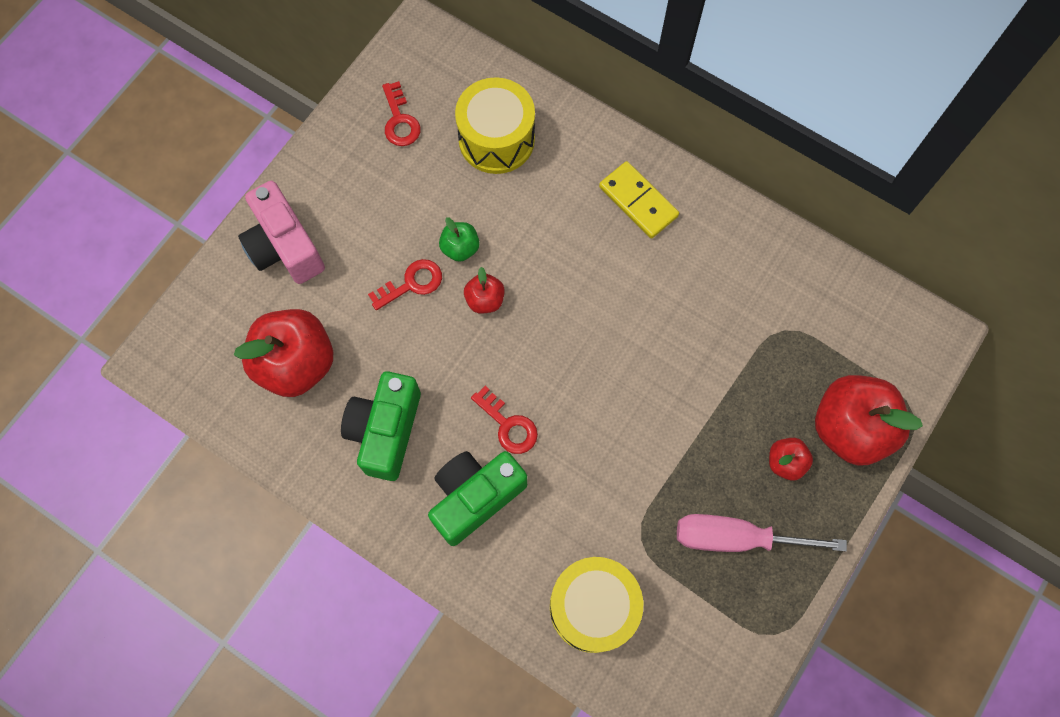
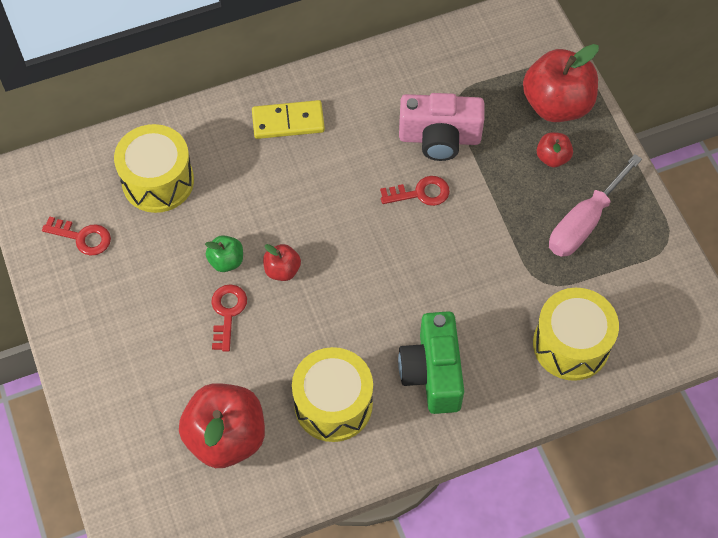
camera: 55 degrees left, 10 degrees down
pink camera [238,181,325,284] -> pink camera moved to [399,93,485,161]
green camera [341,371,421,481] -> yellow drum [292,347,373,442]
red key [471,386,538,454] -> red key moved to [380,176,450,206]

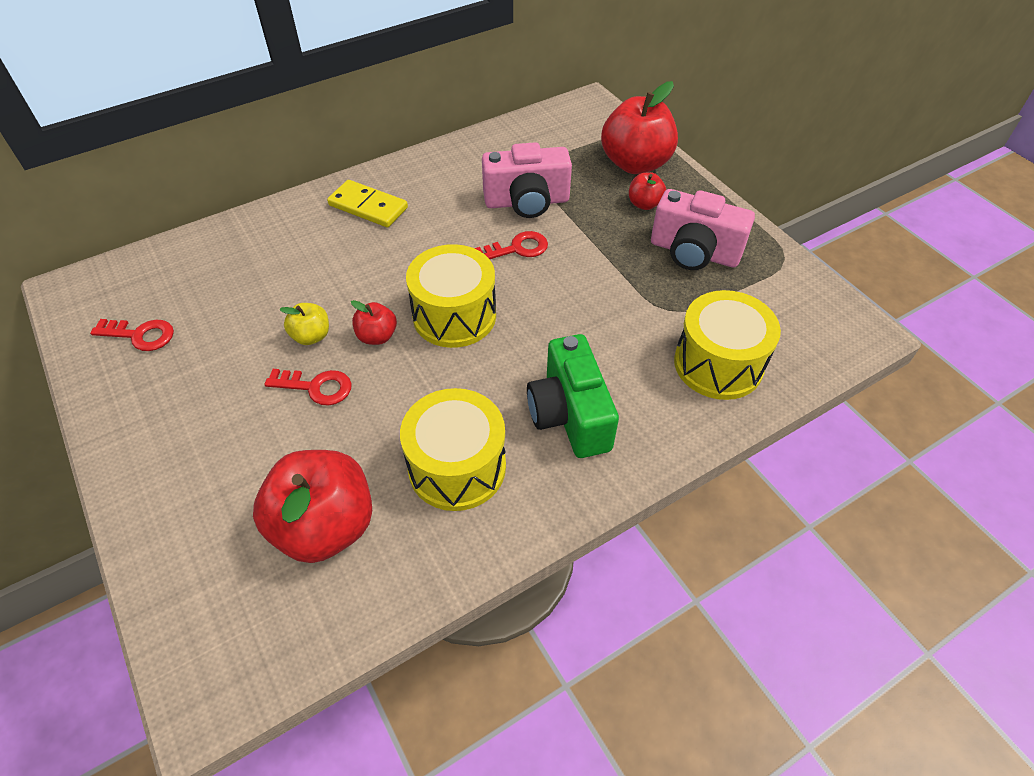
camera: 10 degrees left, 10 degrees down
yellow drum [114,124,194,213] -> yellow drum moved to [406,244,496,348]
green apple [205,235,243,272] -> yellow apple [279,303,329,345]
red key [211,284,247,352] -> red key turned 105 degrees clockwise [265,369,352,406]
yellow domino [252,100,325,139] -> yellow domino turned 45 degrees clockwise [327,180,408,227]
pink screwdriver [549,154,642,257] -> pink camera [651,189,755,270]

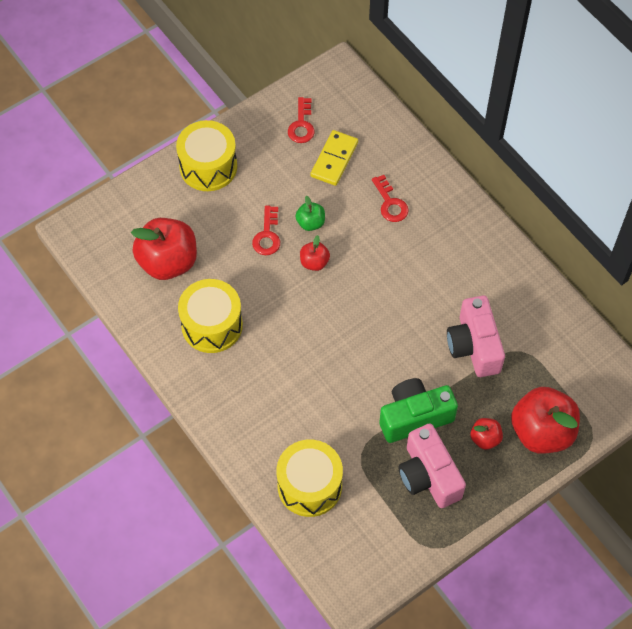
camera: 85 degrees right, 10 degrees up
yellow apple [279,303,329,345] -> green apple [295,196,325,231]
yellow domino [327,180,408,227] -> yellow domino moved to [310,130,358,186]
yellow drum [406,244,496,348] -> yellow drum moved to [176,120,237,191]
red key [474,231,548,259] -> red key moved to [372,175,409,222]
green camera [527,334,619,458] -> green camera moved to [379,378,458,443]
pink camera [651,189,755,270] -> pink camera turned 45 degrees counterclockwise [398,423,466,508]

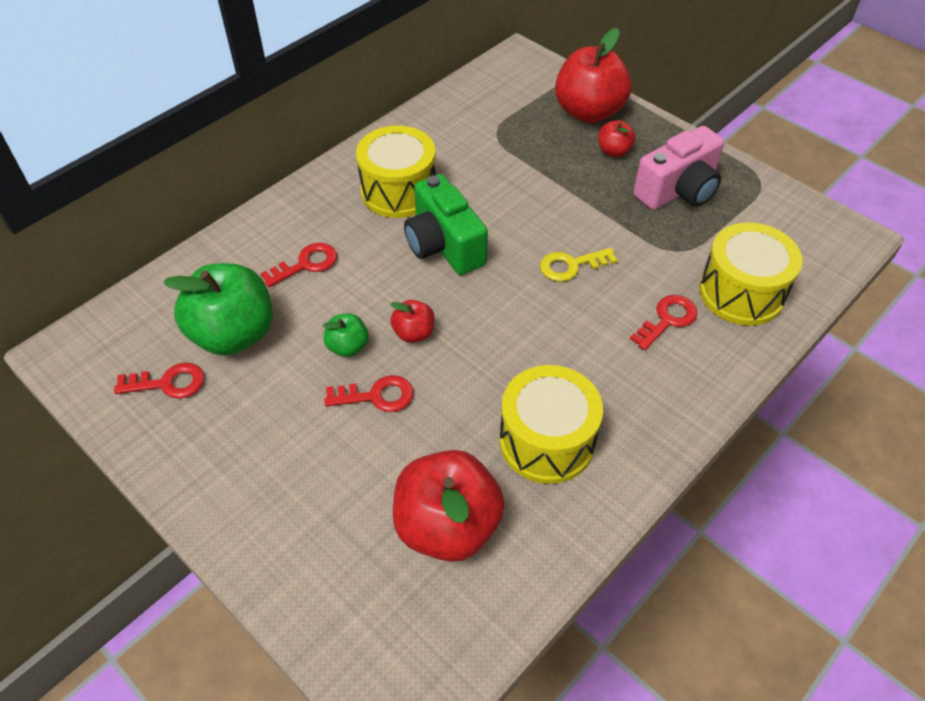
camera: 100 degrees left, 10 degrees down
yellow drum [176,120,237,191] -> yellow drum moved to [356,125,436,218]
yellow domino [310,130,358,186] -> green apple [163,263,273,356]
green camera [379,378,458,443] -> green camera moved to [404,174,488,275]
pink camera [447,296,505,377] -> none
none -> yellow key [540,248,618,281]
none -> red key [630,295,698,350]

